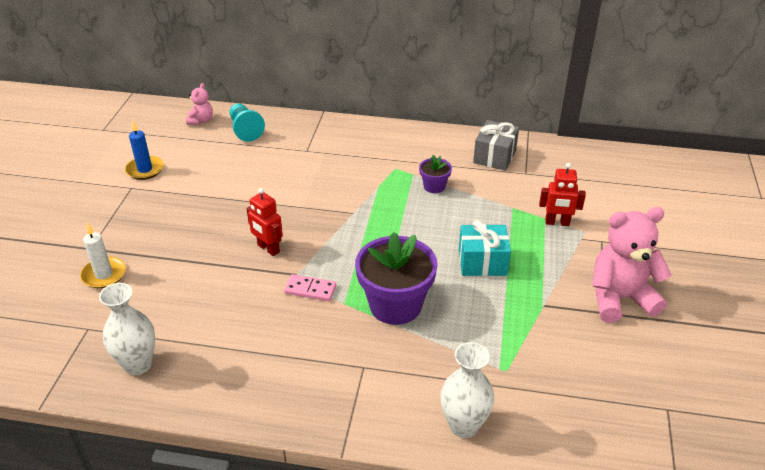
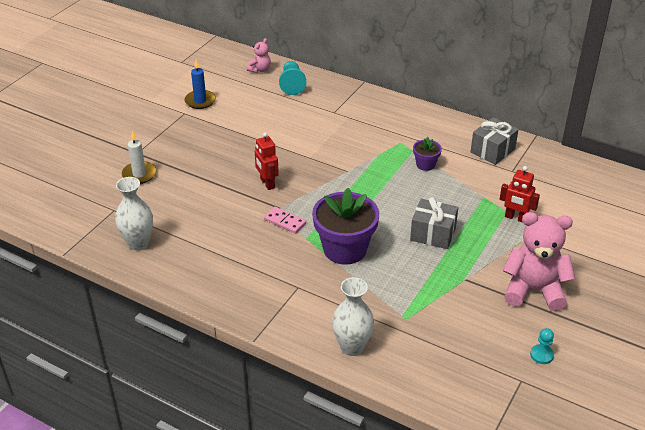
camera: 20 degrees right, 0 degrees up
turquoise gift [459,220,511,276] -> grey gift [410,197,458,249]
none -> turquoise pawn [530,328,554,364]

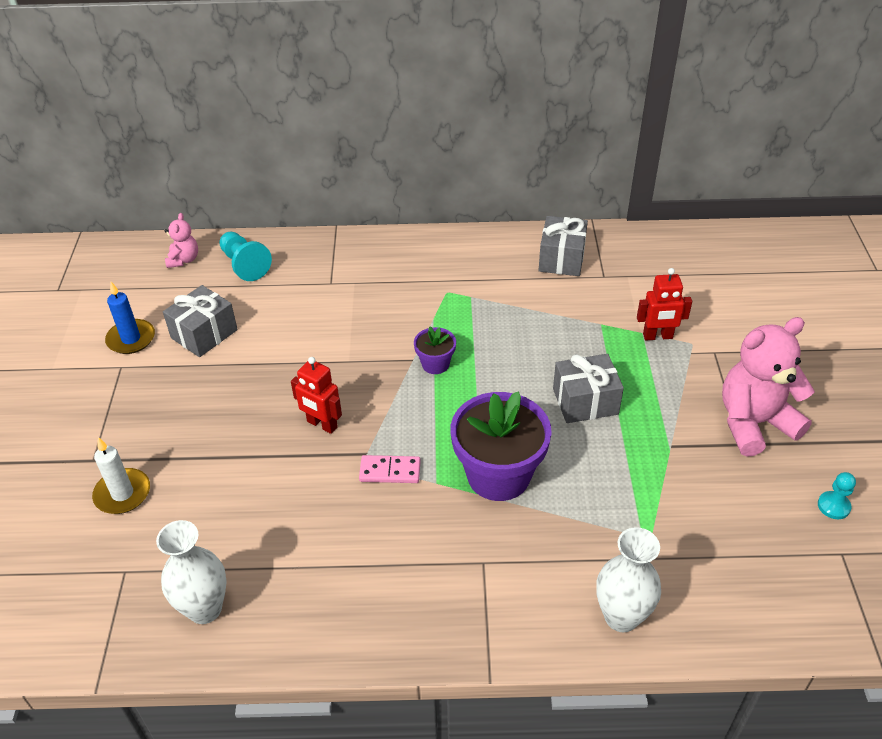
camera: 30 degrees left, 5 degrees up
purple flower pot [413,137,442,171] -> purple flower pot moved to [414,327,456,374]
none -> grey gift [163,285,238,357]

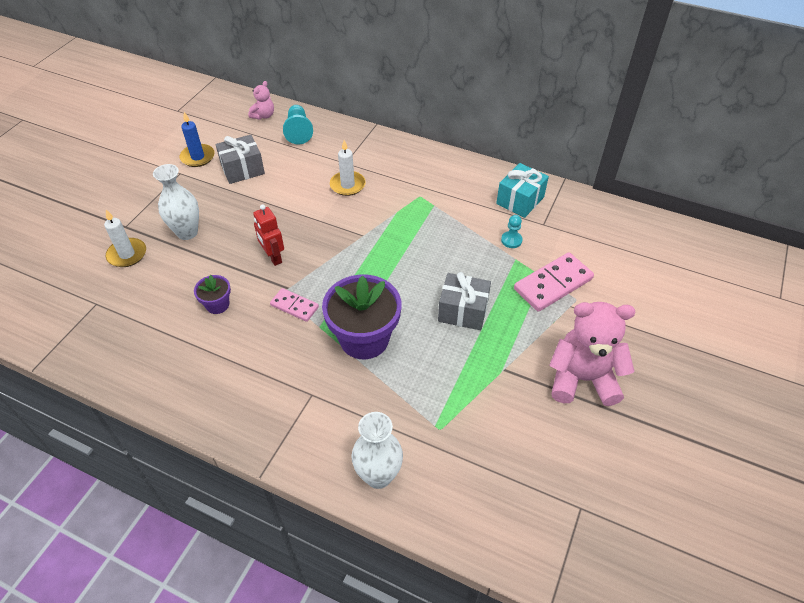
camera: 25 degrees right, 5 degrees up
white vase [156,520,227,624] -> white vase moved to [153,164,199,240]
purple flower pot [414,327,456,374] -> purple flower pot moved to [194,275,231,314]
grey gift [539,216,588,276] -> turquoise gift [496,163,549,218]
red robot [637,268,692,341] -> pink domino [514,253,594,312]
turquoise pawn [818,472,856,519] -> turquoise pawn moved to [501,215,523,248]
none -> white candle [330,140,366,196]

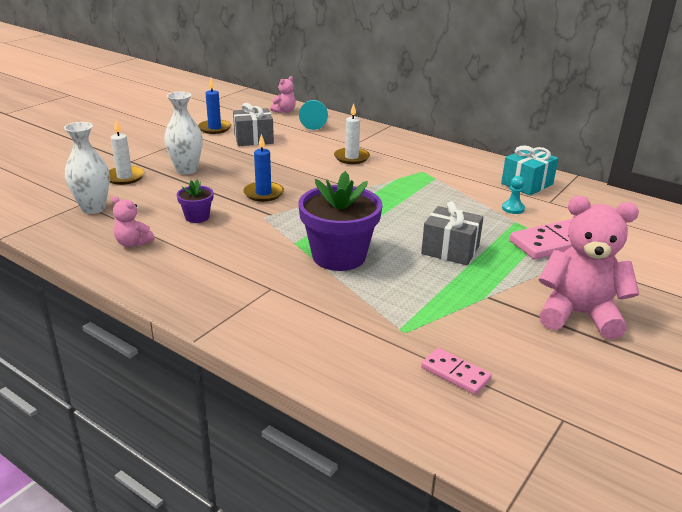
camera: 10 degrees right, 20 degrees down
red robot [253,204,284,266] -> blue candle [243,134,284,202]
pink domino [270,288,319,322] -> pink domino moved to [421,348,492,395]
white vase [352,412,403,489] -> white vase moved to [64,122,110,214]
none -> pink teddy bear [112,196,155,247]

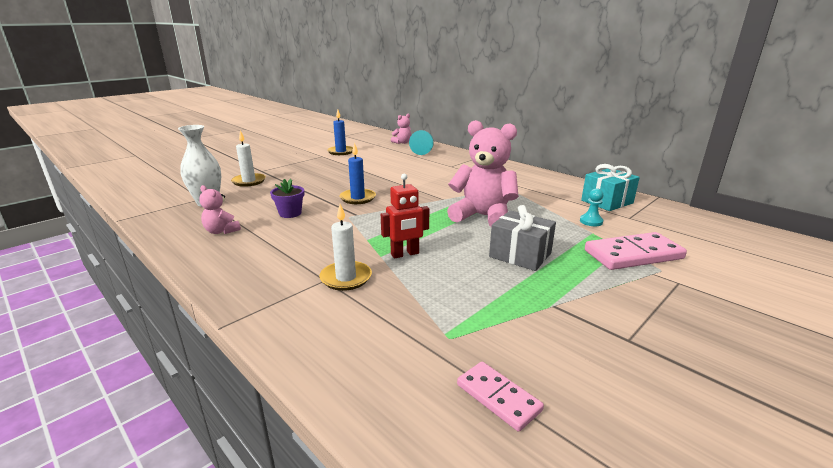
camera: 10 degrees right, 5 degrees down
white vase [164,91,203,175] -> none
grey gift [233,103,274,146] -> none
purple flower pot [298,171,382,271] -> red robot [381,174,429,258]
white candle [334,103,370,164] -> white candle moved to [319,204,372,291]
pink teddy bear [539,196,639,339] -> pink teddy bear moved to [447,120,519,227]

